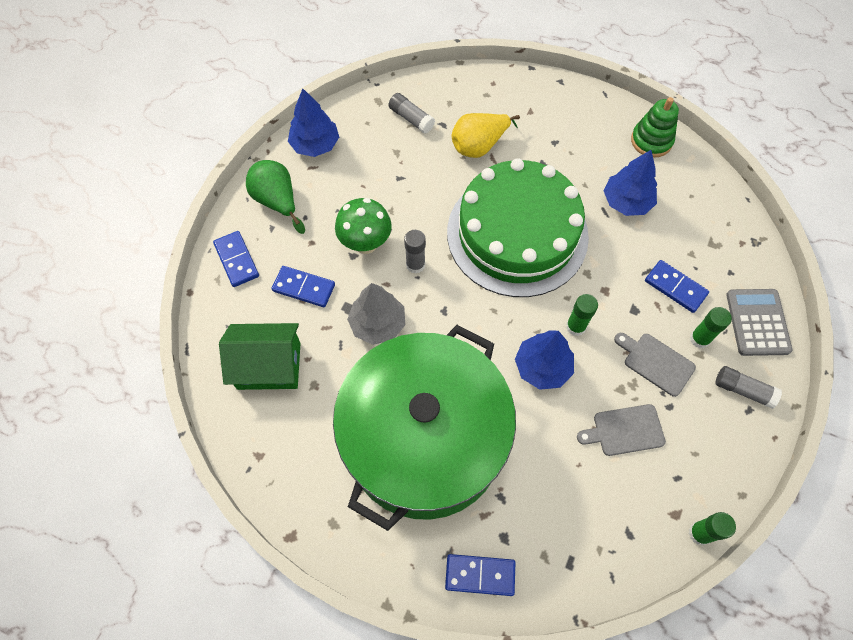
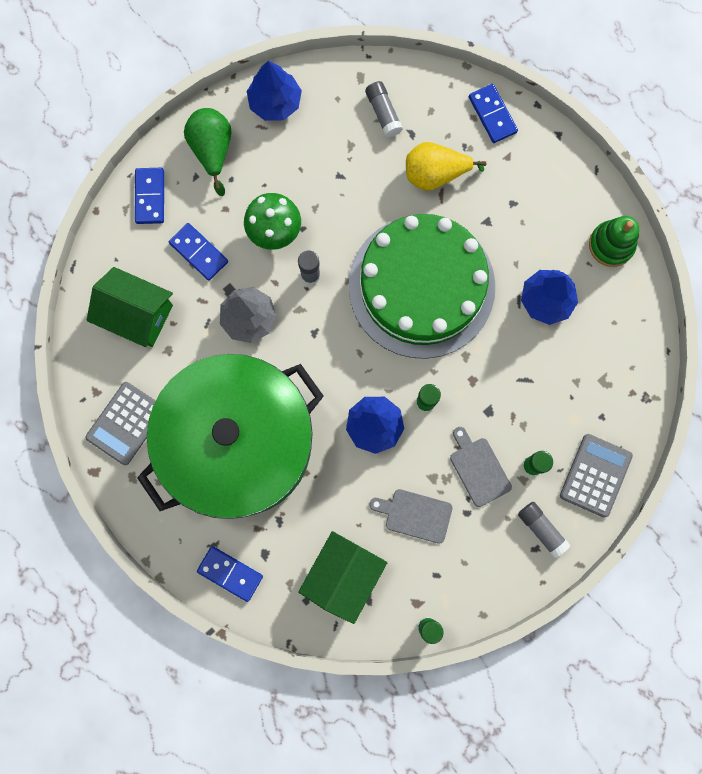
camera: 25 degrees right, 15 degrees up
blue domino [645,260,709,313] -> blue domino moved to [469,84,518,143]
none -> grey calculator [85,382,156,465]
none -> green house [298,531,387,624]

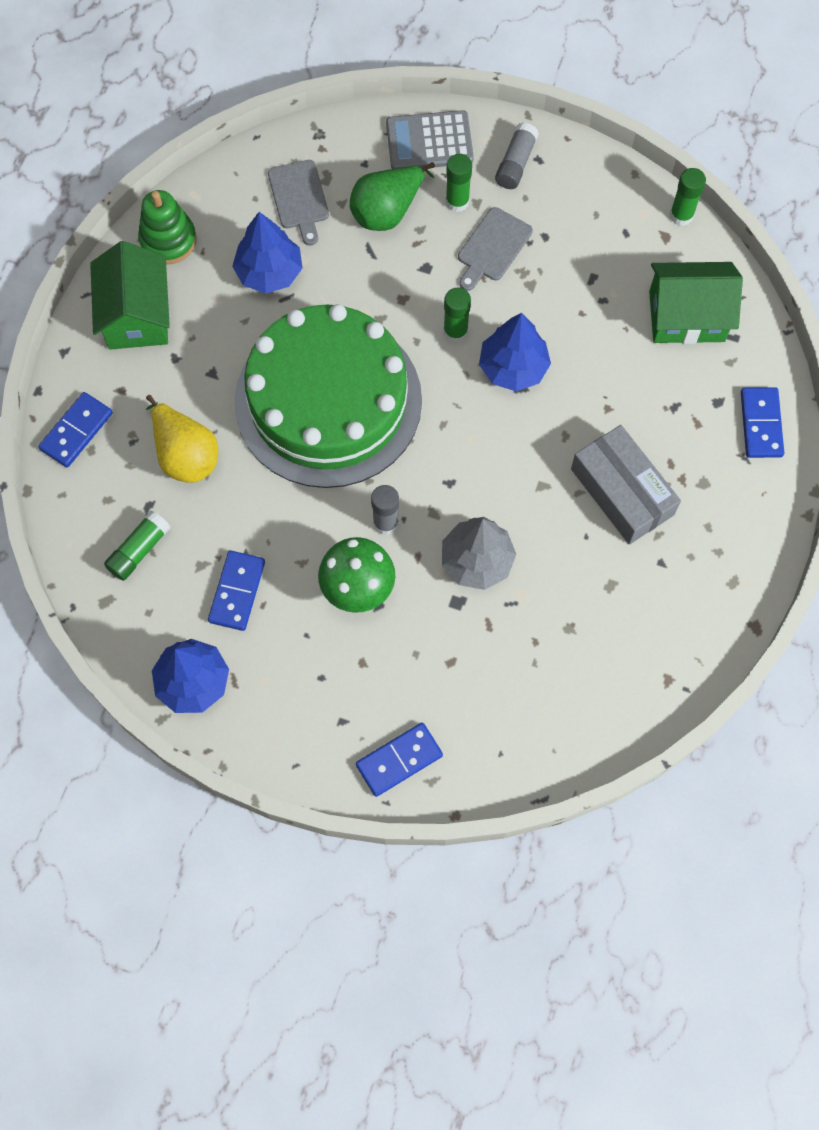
camera: 120 degrees left, 10 degrees down
grey calculator [85,382,156,465] -> none
green house [87,267,173,347] -> green house moved to [90,241,170,350]
green pot [137,354,324,519] -> grey box [571,425,681,544]
blue domino [169,223,228,281] -> blue domino moved to [208,550,265,631]
green pear [184,108,232,196] -> green pear moved to [350,162,435,231]
grey glue stick [365,81,403,137] -> green glue stick [104,510,171,581]
grey cutting board [369,489,453,544] -> grey cutting board moved to [268,160,329,246]

